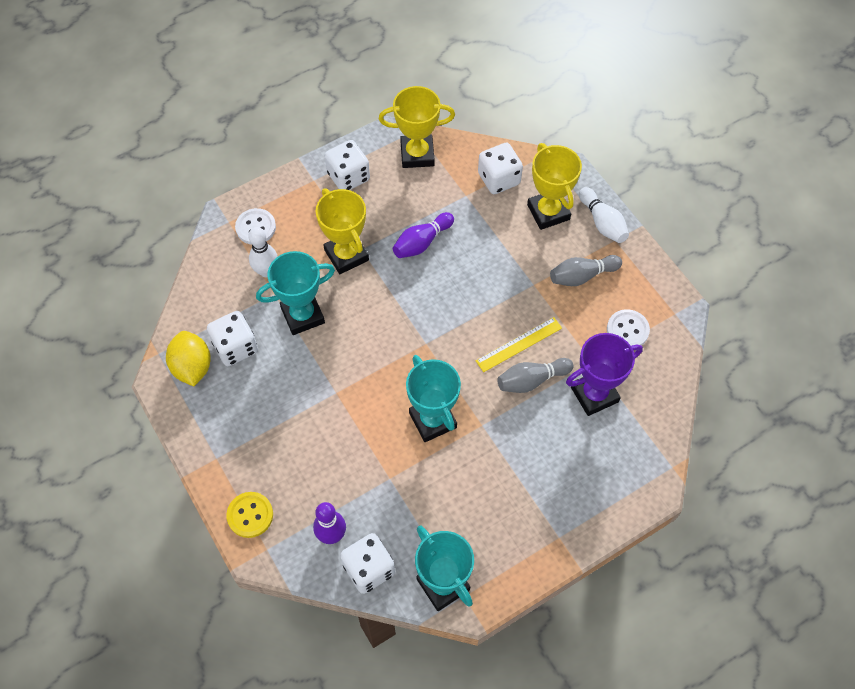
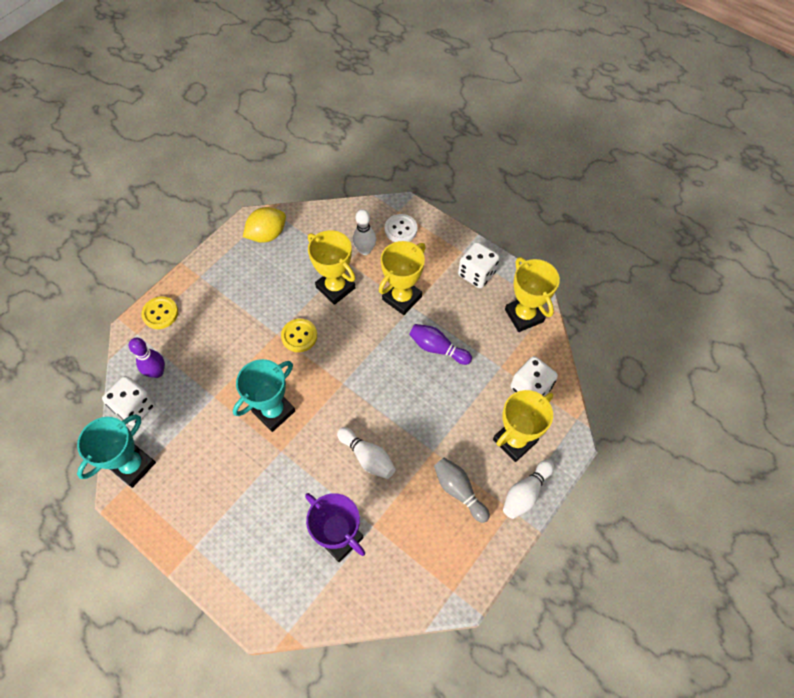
camera: 70 degrees right, 0 degrees up
white dice [207,311,258,366] -> none
turquoise trophy [256,251,335,335] -> yellow trophy [308,230,355,305]
yellow ruler [476,317,562,372] -> white bowling pin [337,427,396,479]
grey bowling pin [497,358,574,393] -> none
white button [607,309,650,346] -> none
none -> yellow button [281,319,317,352]

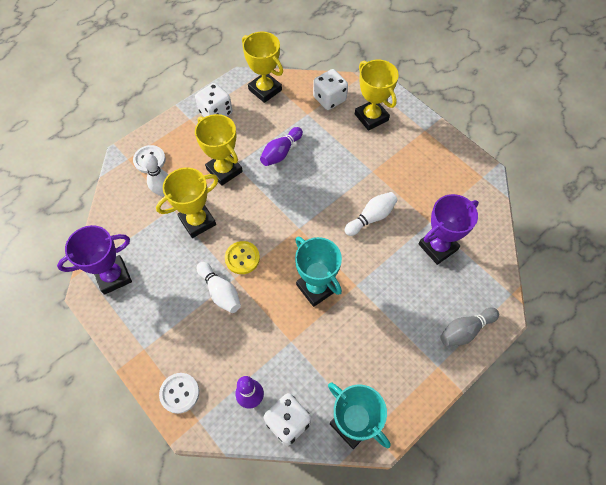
camera: 80 degrees left, 0 degrees up
yellow button [141,297,178,329] -> white button [159,373,199,414]
yellow lemon [243,207,286,243] -> purple trophy [57,225,132,295]
grey bowling pin [434,458,490,523] -> grey bowling pin moved to [440,308,499,346]
white bowling pin [503,460,554,519] -> white bowling pin moved to [197,262,241,313]
yellow trophy [505,257,560,332] -> yellow trophy turned 60 degrees clockwise [242,32,283,103]

